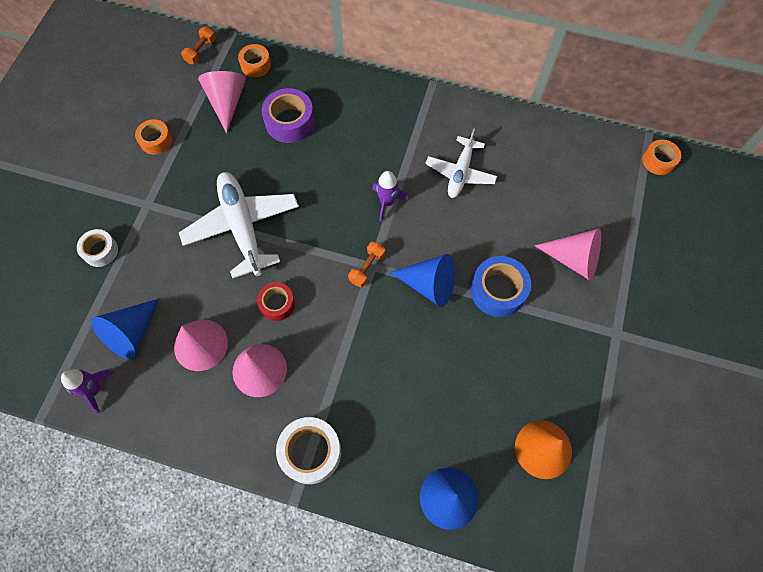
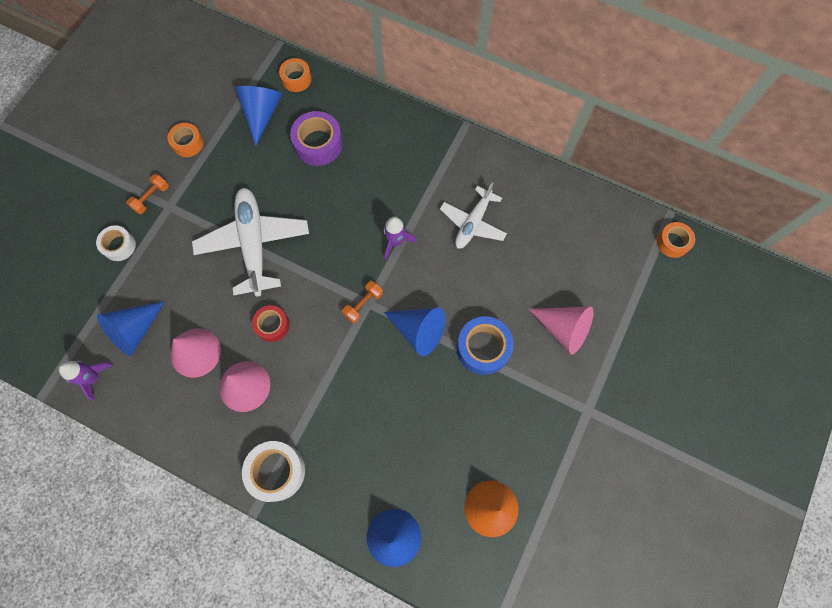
camera: 10 degrees right, 5 degrees up
orange dumbbell [181,27,216,64] -> orange dumbbell moved to [126,174,169,214]
pink cone [198,71,246,133] -> blue cone [235,86,282,146]

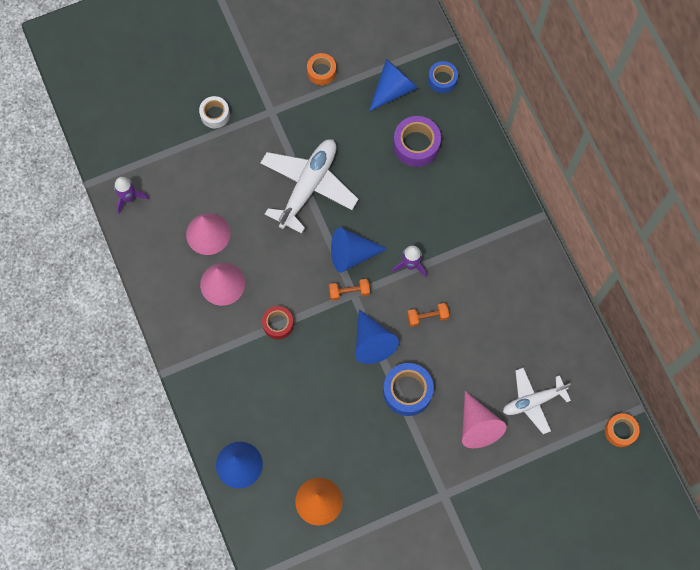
camera: 40 degrees right, 0 degrees up
blue cone [97,301,165,356] -> blue cone moved to [331,227,388,273]
orange dumbbell [126,174,169,214] -> orange dumbbell moved to [407,303,449,327]
white tape [242,441,305,502] -> none
red tape [252,305,289,342] -> red tape moved to [262,306,294,339]
orange tape [279,58,312,92] -> blue tape [428,61,458,93]
white plane [440,182,507,249] -> white plane moved to [503,367,571,434]

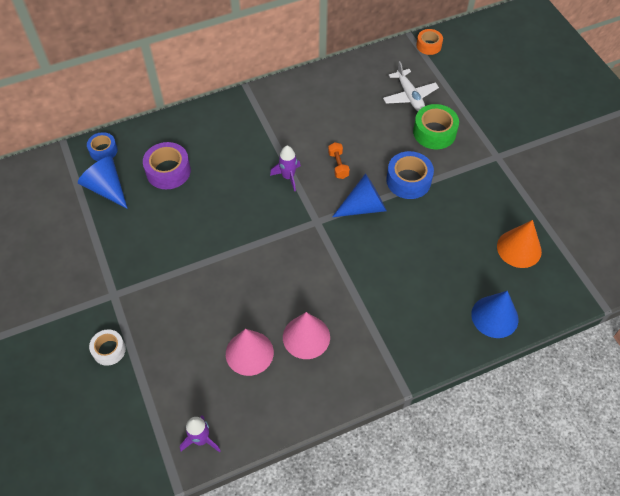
camera: 90 degrees left, 15 degrees down
white plane [260,139,359,234] -> none
red tape [262,306,294,339] -> none
orange tape [307,53,336,85] -> none
orange dumbbell [329,279,370,301] -> none
blue cone [331,227,388,273] -> none
pink cone [462,391,506,448] -> green tape [413,104,459,149]

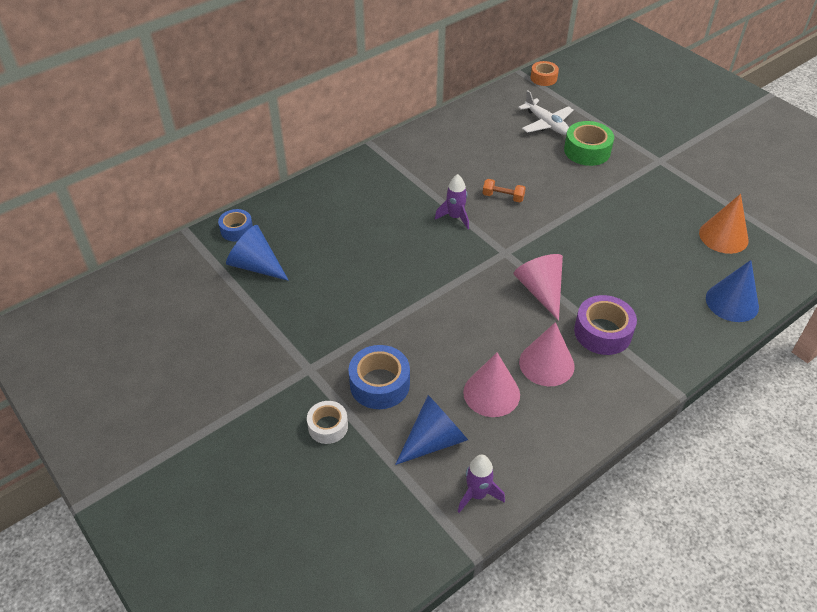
camera: 15 degrees left, 10 degrees down
purple tape [143,142,191,189] -> purple tape moved to [574,295,637,355]
orange dumbbell [328,142,350,179] -> orange dumbbell turned 45 degrees counterclockwise [483,179,526,202]
blue cone [332,173,387,217] -> blue cone moved to [395,395,468,465]
blue tape [386,151,434,199] -> blue tape moved to [348,345,410,409]
none -> pink cone [514,254,563,321]

